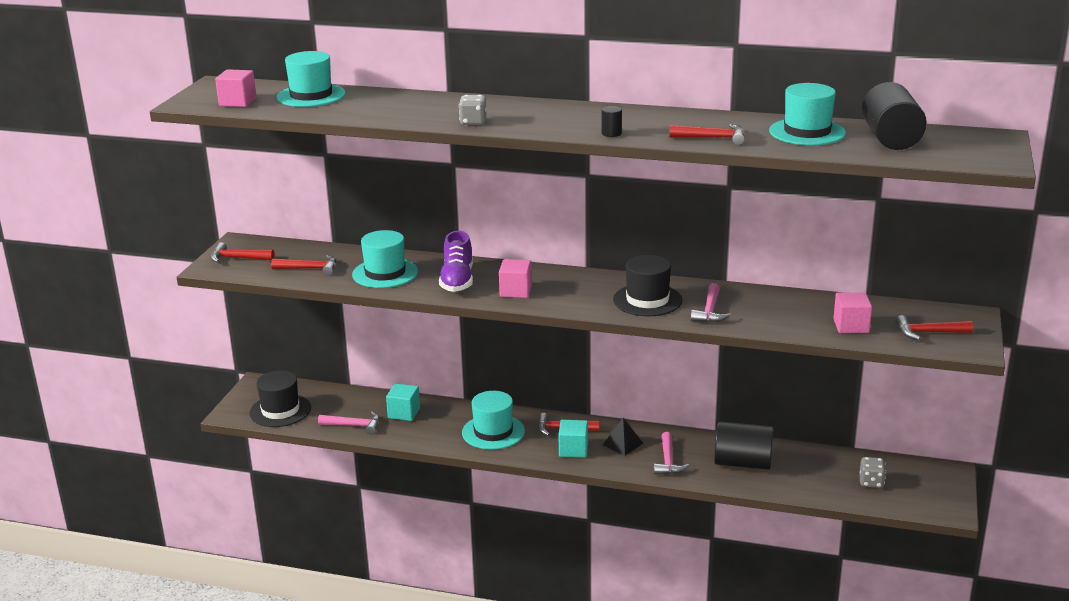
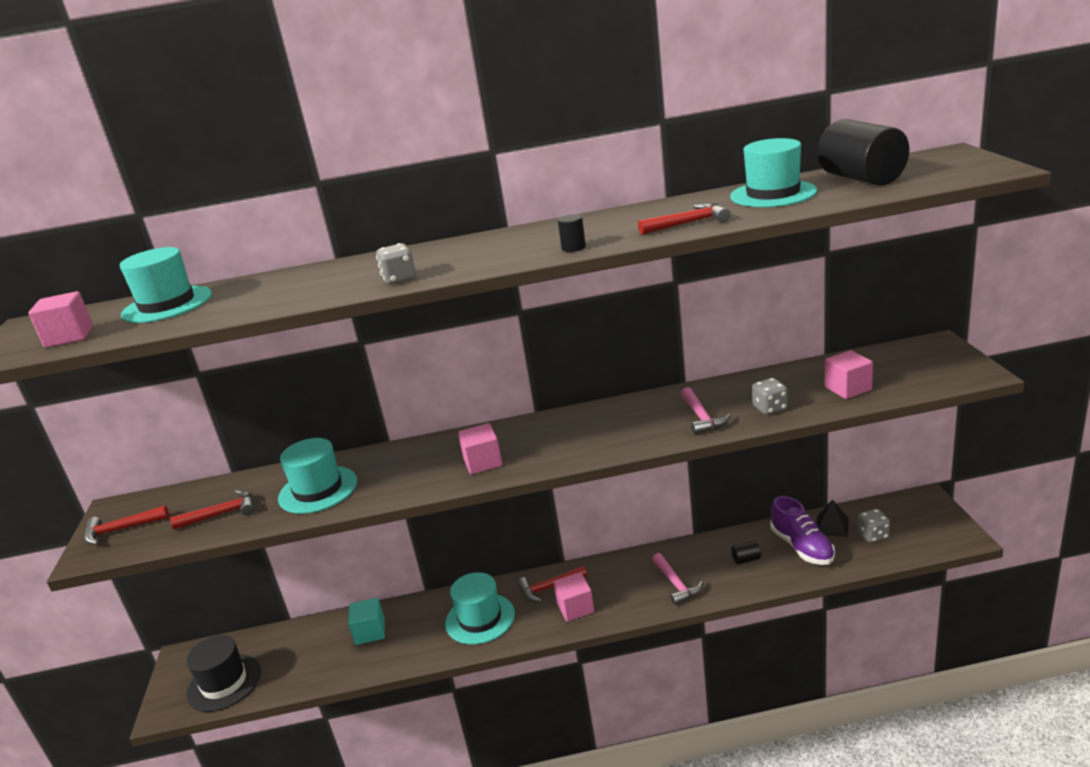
camera: 20 degrees left, 0 degrees up
pink hammer [318,411,380,435] -> none
purple shoe [439,231,473,292] -> purple shoe moved to [771,496,835,565]
turquoise cube [559,420,588,458] -> pink cube [553,572,594,622]
black pyramid [603,418,644,456] -> black pyramid moved to [816,499,849,537]
black hat [613,255,683,316] -> none
black cylinder [714,422,774,470] -> black cylinder [731,541,761,564], size x0.42
red hammer [895,315,973,340] -> none
none -> grey dice [752,378,788,415]

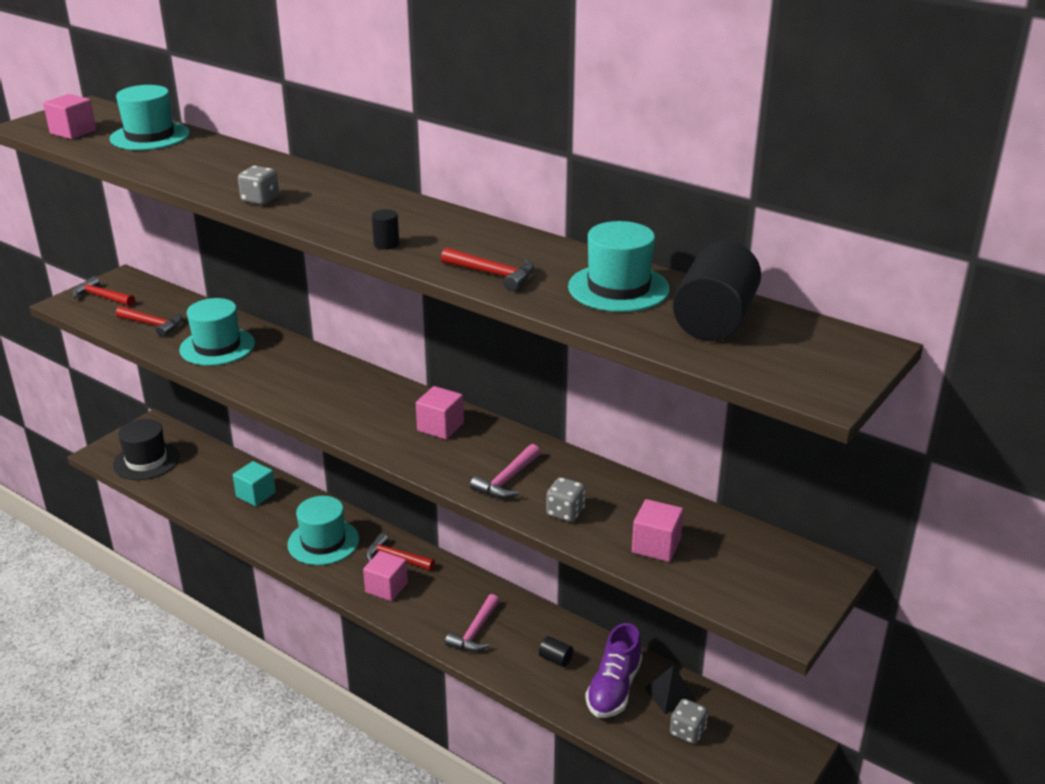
camera: 40 degrees right, 5 degrees up
pink cube [458,423,502,475] -> pink cube moved to [416,386,464,439]

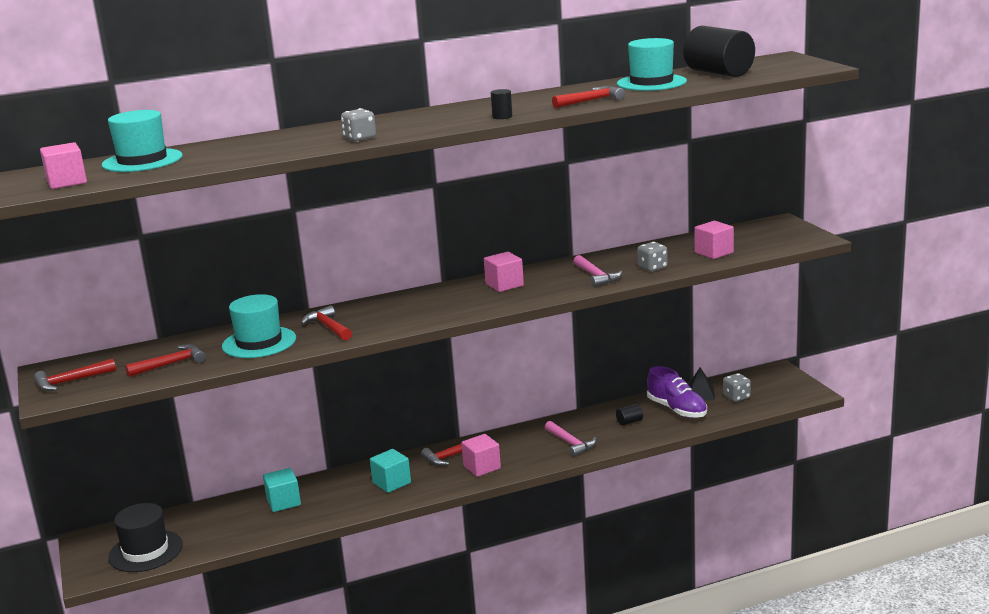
camera: 55 degrees left, 10 degrees down
turquoise hat [287,496,359,565] -> turquoise cube [370,449,411,493]
none -> red hammer [301,305,352,341]

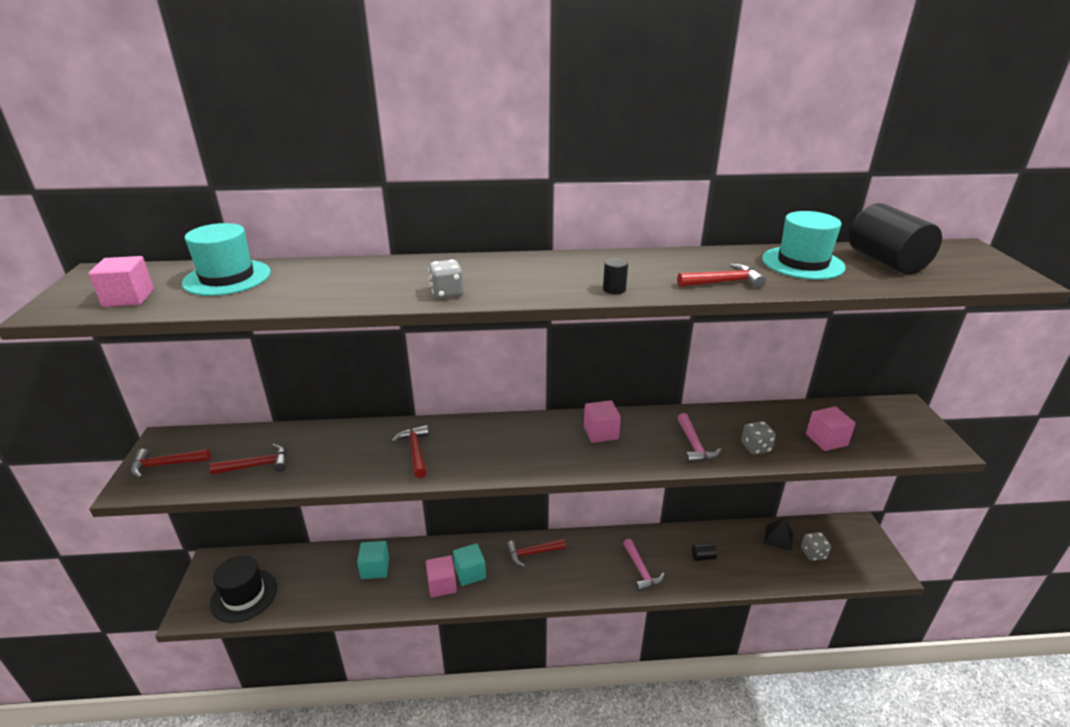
camera: 15 degrees right, 10 degrees up
turquoise hat [222,294,296,358] -> none
pink cube [461,434,501,477] -> pink cube moved to [426,555,457,597]
purple shoe [647,366,707,418] -> none

